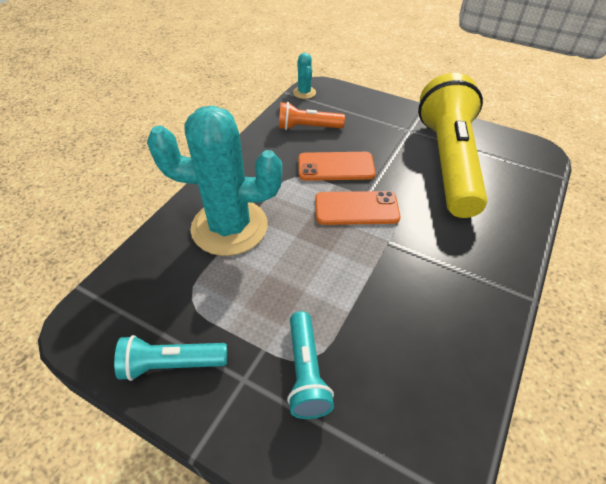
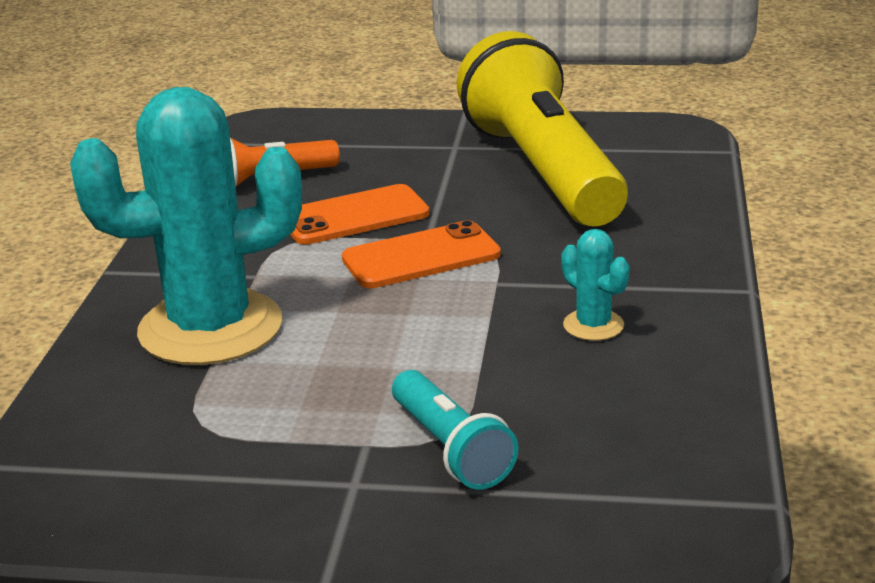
camera: 20 degrees left, 20 degrees down
turquoise flashlight [114,335,227,381] -> none
turquoise cactus [293,53,316,99] -> turquoise cactus moved to [561,229,630,341]

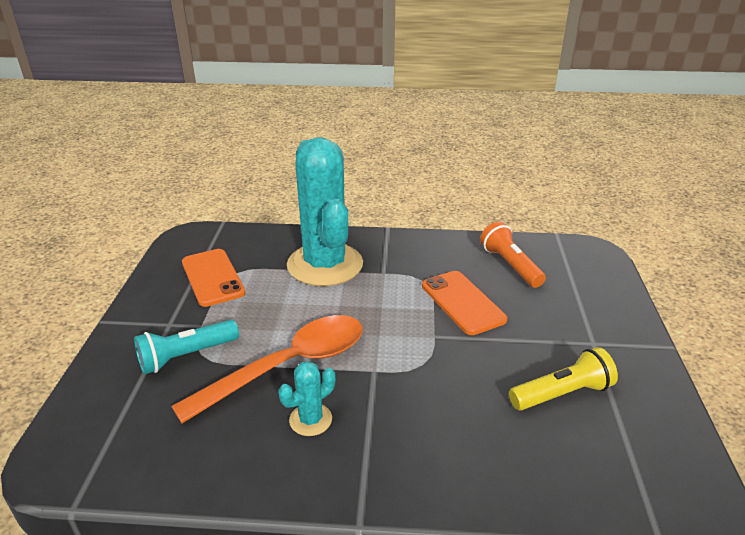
camera: 85 degrees right, 5 degrees up
orange phone [342,220,501,288] -> orange phone moved to [182,249,245,307]
yellow flashlight [457,31,628,226] -> yellow flashlight [509,347,618,411], size x0.46
none -> orange spoon [171,315,363,423]

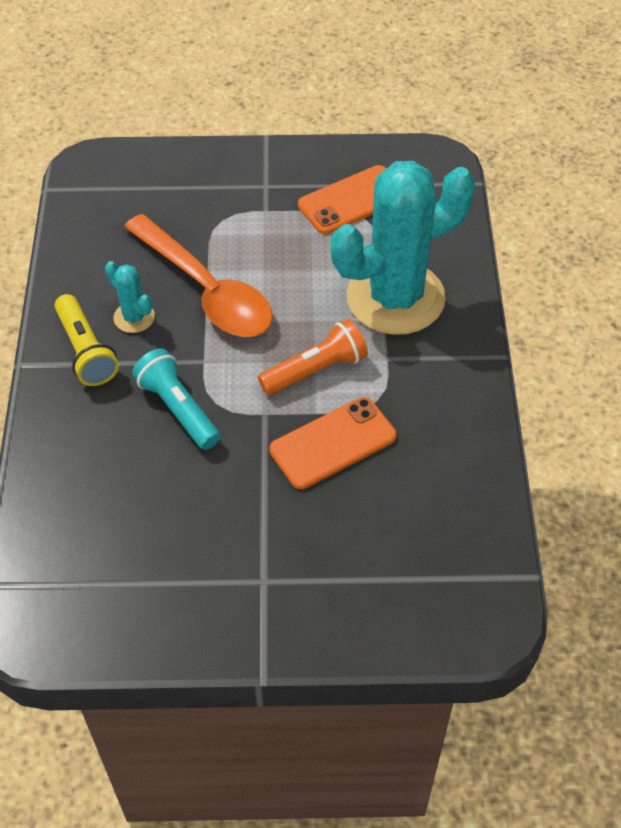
camera: 85 degrees right, 20 degrees up
turquoise flashlight [134,320,239,374] -> turquoise flashlight moved to [132,348,220,450]
orange flashlight [480,222,546,288] -> orange flashlight moved to [258,319,368,395]
yellow flashlight [509,347,618,411] -> yellow flashlight moved to [55,294,119,386]

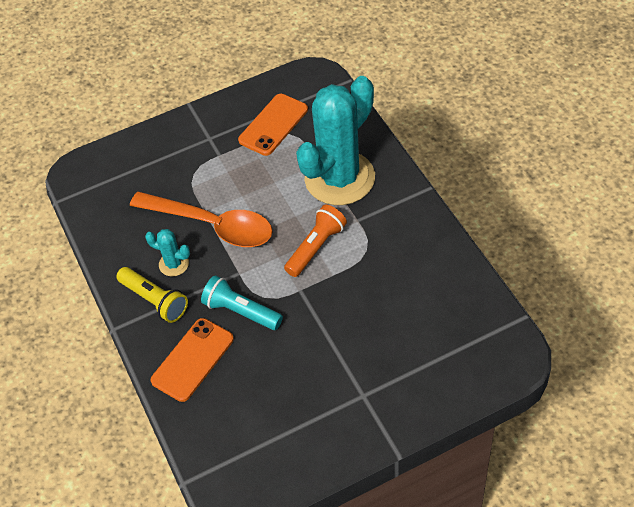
camera: 20 degrees left, 0 degrees up
orange phone [269,397,396,489] -> orange phone moved to [151,318,234,402]

